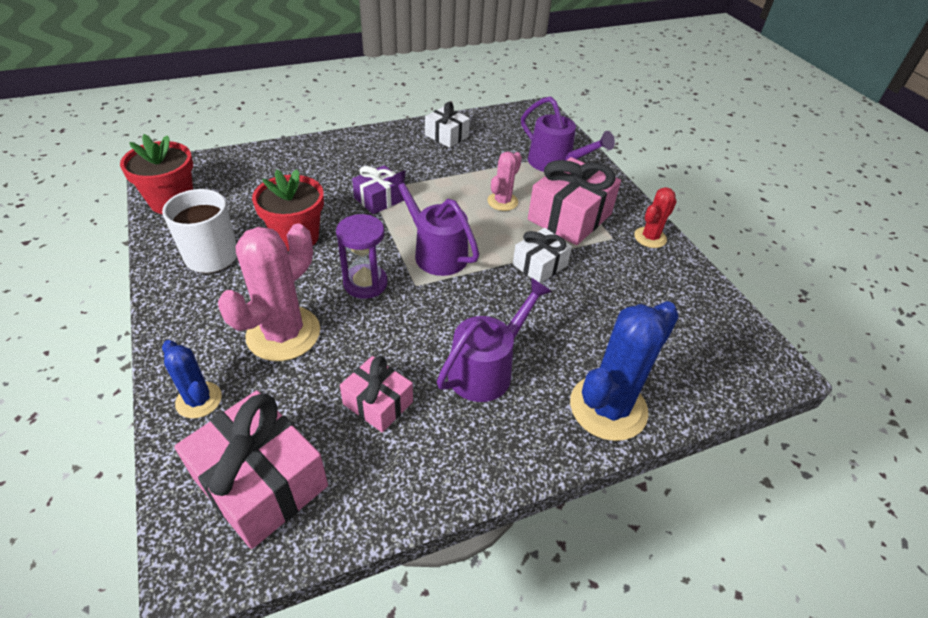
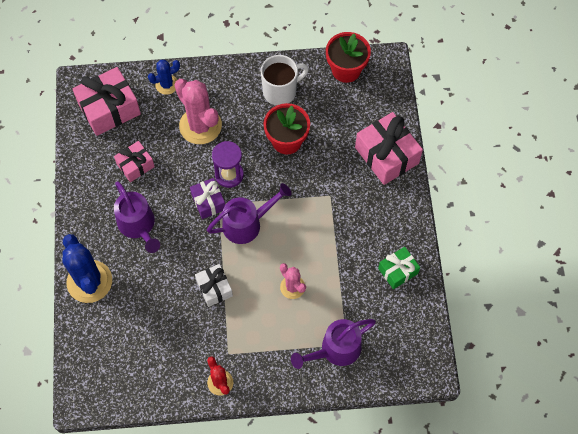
camera: 110 degrees right, 20 degrees up
purple gift [352,165,404,214] -> purple gift moved to [190,178,225,219]
white gift [425,102,470,148] -> green gift [378,247,420,289]
pink gift [528,157,621,245] -> pink gift moved to [355,112,423,185]

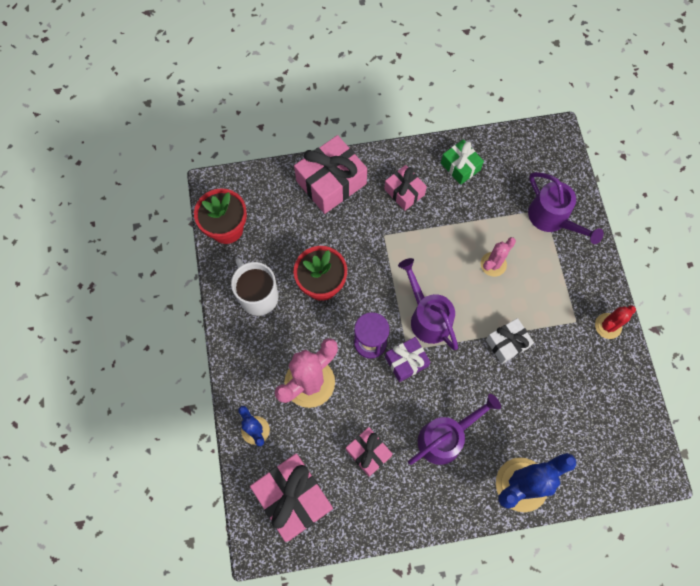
camera: 95 degrees left, 5 degrees up
none -> pink gift [384,165,427,211]

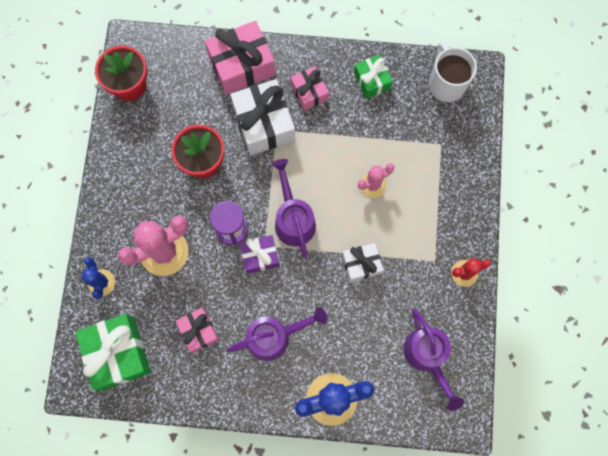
camera: 15 degrees right, 5 degrees up
white mug [231,258,278,316] -> white mug moved to [429,42,477,102]
pink gift [250,454,333,542] -> green gift [75,314,151,391]
purple watering can [528,172,604,244] -> purple watering can moved to [403,308,464,411]
none -> white gift [230,79,295,155]

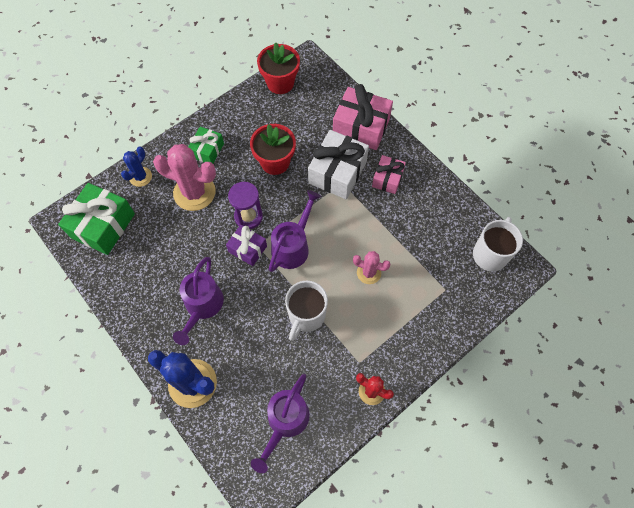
camera: 45 degrees right, 10 degrees down
pink gift [175,308,219,353] -> none
purple watering can [227,307,327,361] -> purple watering can turned 75 degrees clockwise [173,257,224,345]
white gift [342,243,383,282] -> white mug [285,280,328,341]
green gift [354,55,393,99] -> green gift moved to [188,127,224,163]

